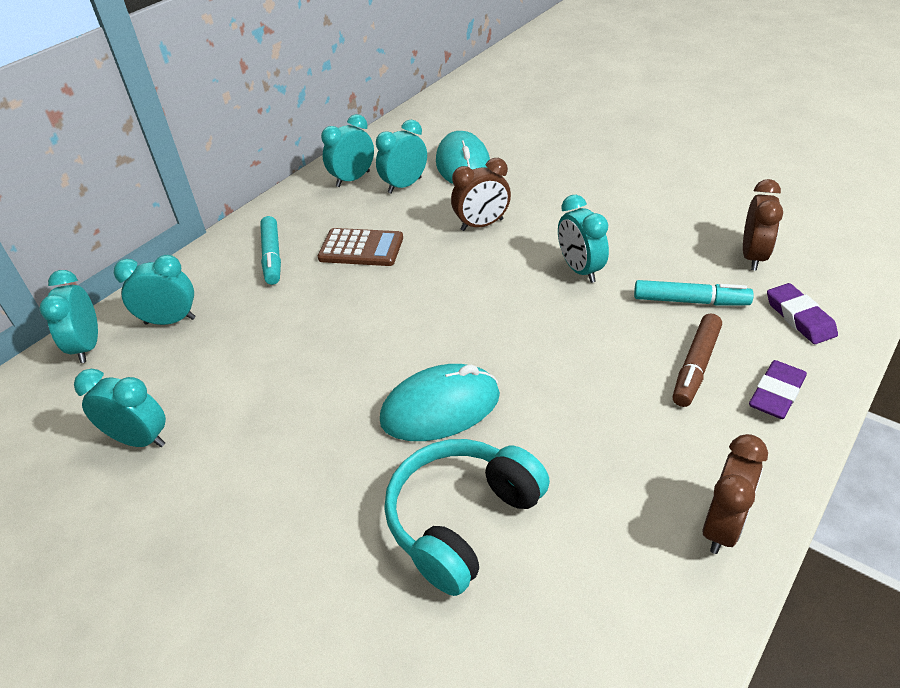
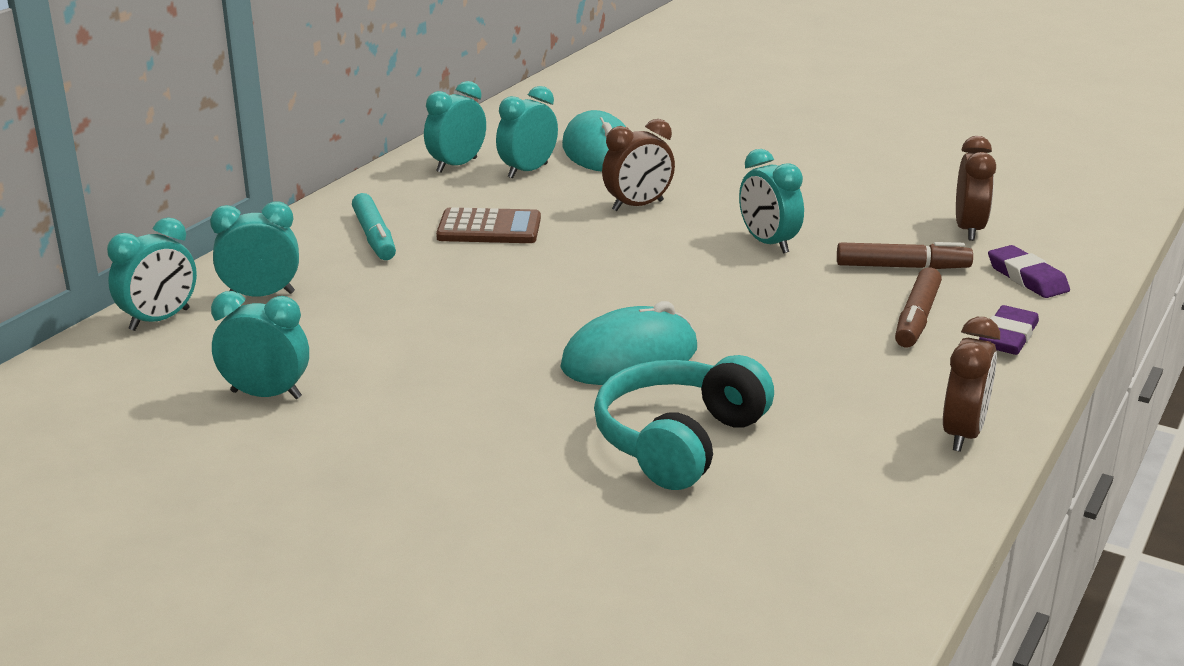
camera: 10 degrees left, 15 degrees down
turquoise clock [39,270,98,363] -> turquoise clock turned 120 degrees counterclockwise [107,217,197,331]
turquoise marker [634,280,754,306] -> brown marker [837,242,973,269]

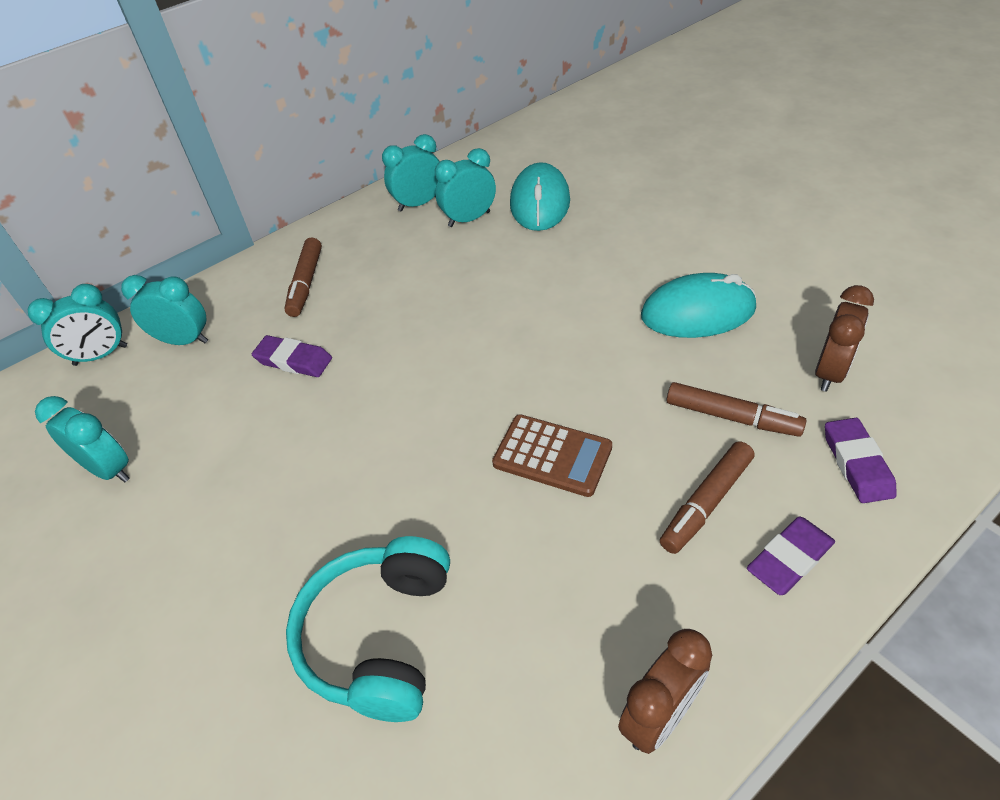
camera: 25 degrees right, 20 degrees up
turquoise marker [352,193,396,260] -> brown marker [284,238,322,317]
brown calculator [436,207,541,243] -> brown calculator moved to [492,415,612,497]
turquoise mouse [560,301,697,385] -> turquoise mouse moved to [641,273,756,338]
turquoise headphones [594,355,774,490] -> turquoise headphones turned 45 degrees counterclockwise [286,536,450,722]
brown clock [602,119,675,211] -> none
turquoise clock [739,149,804,254] -> none
none -> purple eraser [252,335,332,377]

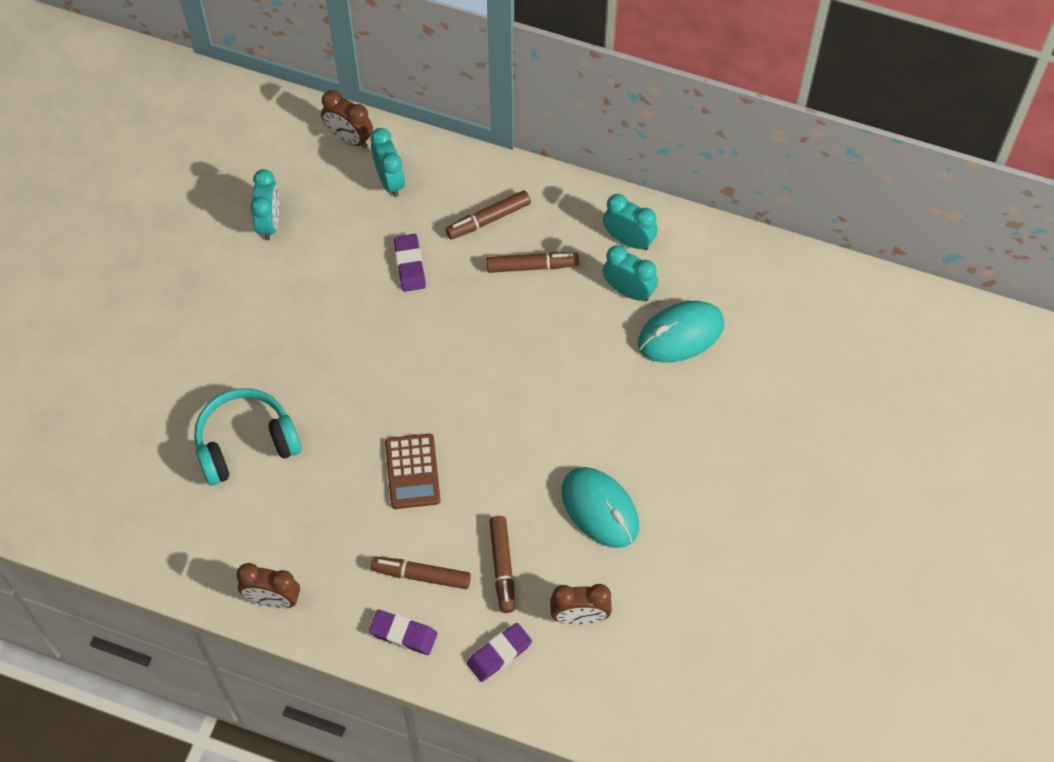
camera: 55 degrees right, 15 degrees up
turquoise clock [28,284,127,366] -> brown clock [321,90,373,148]
none -> brown marker [487,252,579,273]

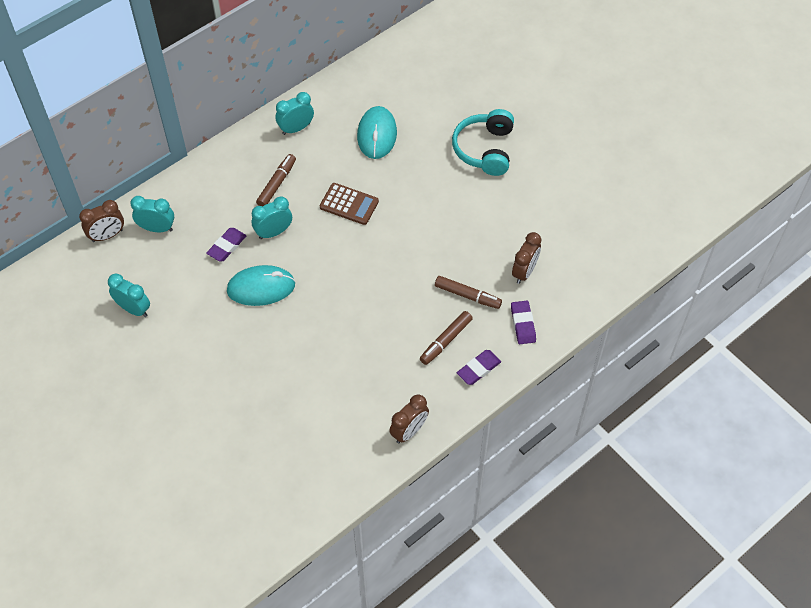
camera: 60 degrees left, 5 degrees down
turquoise headphones [194,388,302,485] -> turquoise headphones moved to [452,109,514,176]
brown calculator [385,434,440,509] -> brown calculator moved to [320,183,379,225]
purple eraser [394,234,426,292] -> purple eraser turned 75 degrees counterclockwise [206,228,247,261]
brown marker [446,190,531,239] -> none
turquoise mouse [562,467,639,548] -> turquoise mouse moved to [227,265,295,306]
turquoise clock [603,245,658,302] -> turquoise clock moved to [252,196,292,239]

